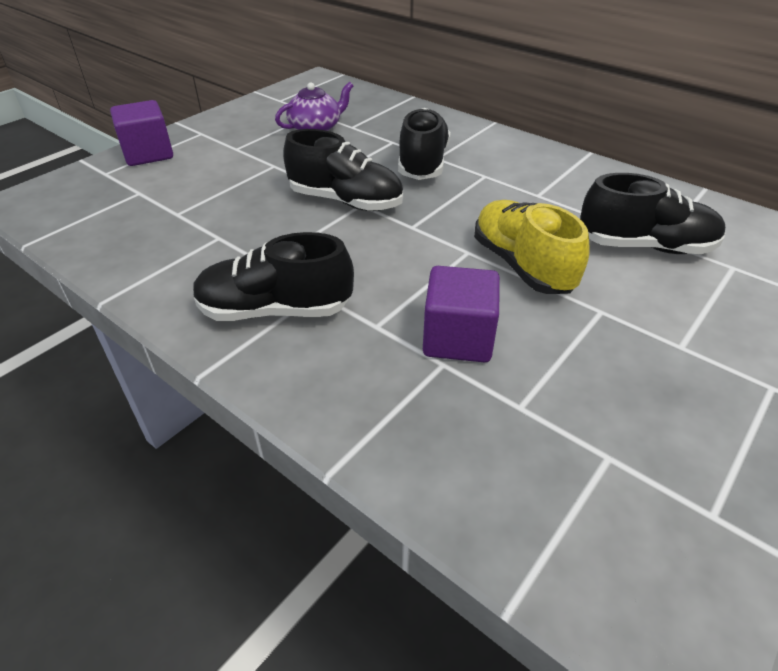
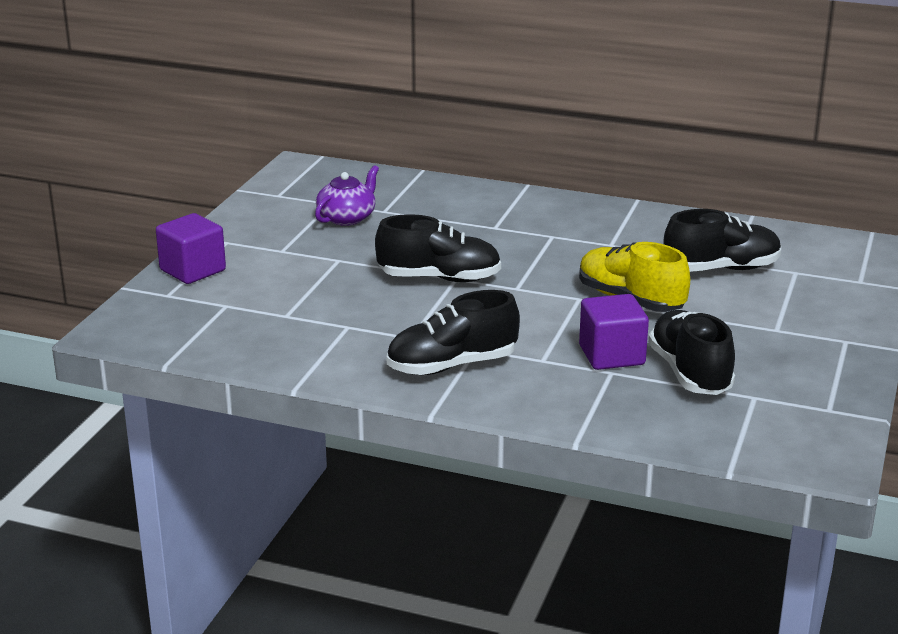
camera: 20 degrees left, 15 degrees down
black shoe [398,108,450,180] -> black shoe moved to [648,310,735,395]

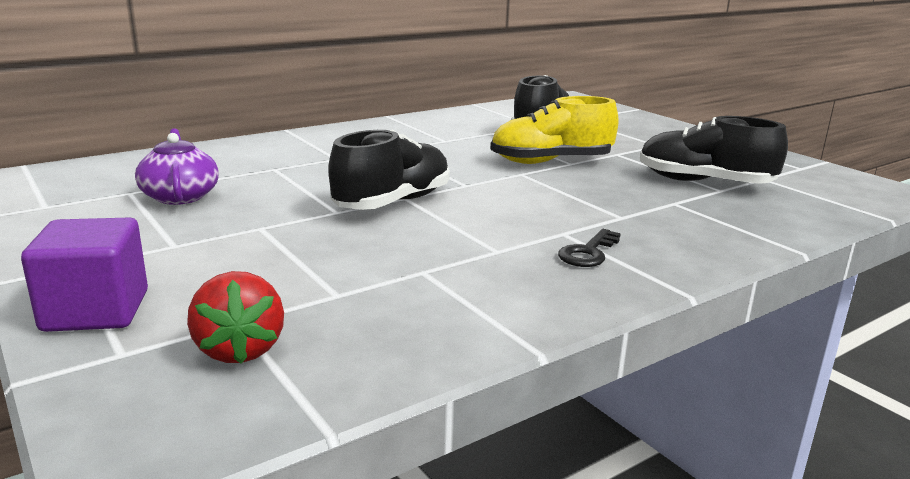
camera: 55 degrees left, 5 degrees down
black shoe [387,290,520,375] -> black key [558,229,621,267]
purple cube [579,294,649,370] -> none
none -> red strawberry [187,271,284,364]

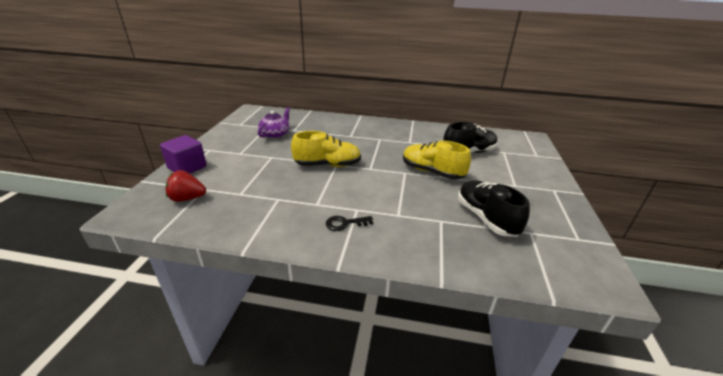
camera: 45 degrees right, 10 degrees up
red strawberry [187,271,284,364] -> red strawberry turned 60 degrees clockwise [165,170,206,202]
black shoe [329,130,450,210] -> yellow shoe [291,131,361,167]

